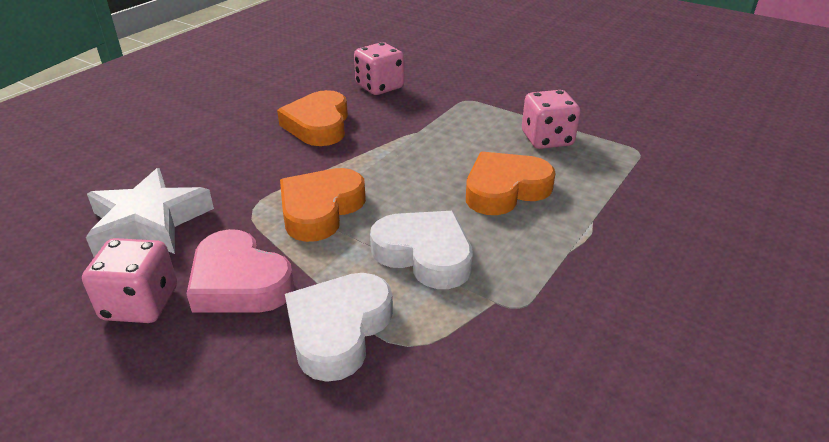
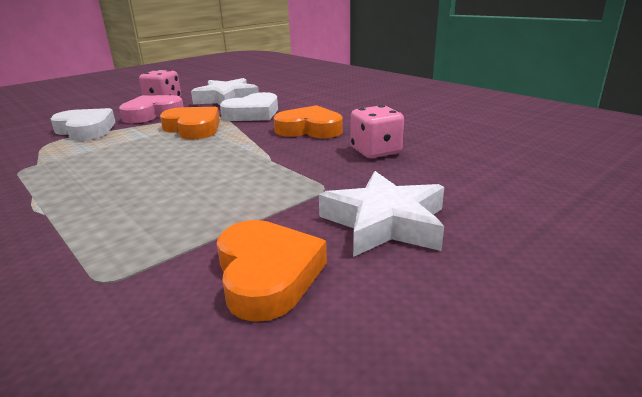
camera: 105 degrees right, 10 degrees down
white heart [370,211,473,289] -> white heart moved to [220,92,278,121]
orange heart [466,151,556,215] -> orange heart moved to [216,220,327,322]
pink dice [522,90,580,149] -> none
none -> white star [319,171,444,257]

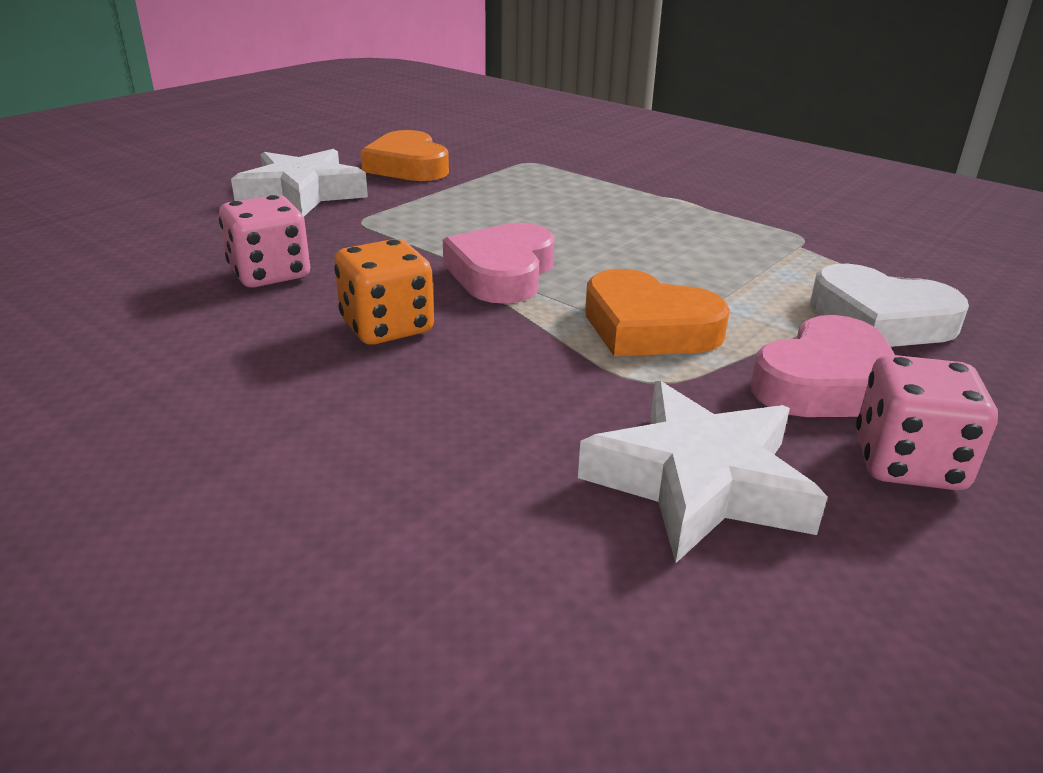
camera: 170 degrees right, 5 degrees up
white heart [220,92,278,121] -> none
orange heart [273,105,343,138] -> orange dice [334,239,434,345]
none -> pink heart [443,223,555,304]

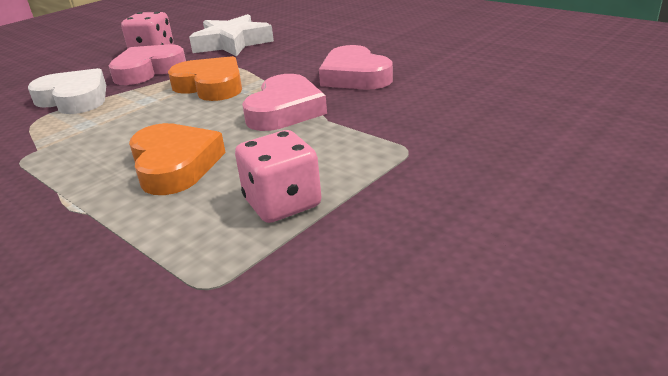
camera: 175 degrees left, 0 degrees up
pink dice [219,195,310,287] -> pink dice moved to [235,130,322,223]
white star [231,149,368,217] -> none
orange dice [334,239,434,345] -> pink heart [319,45,393,90]
orange heart [361,130,449,181] -> orange heart moved to [129,123,226,195]

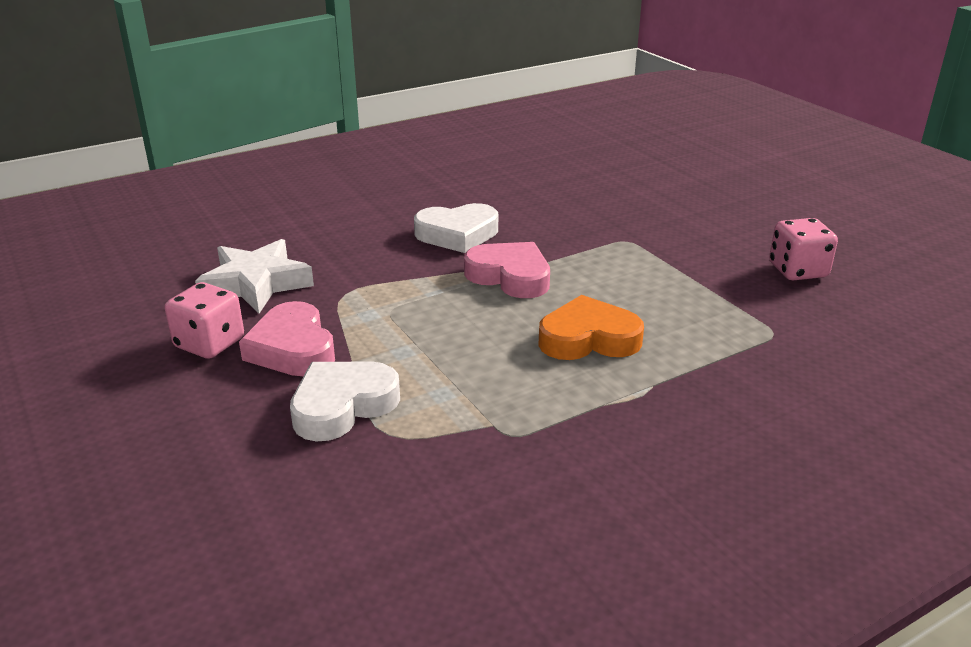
camera: 75 degrees left, 0 degrees up
orange heart [168,56,242,101] -> none
pink dice [235,130,322,223] -> pink dice moved to [769,218,838,280]
pink heart [319,45,393,90] -> white heart [414,203,498,253]

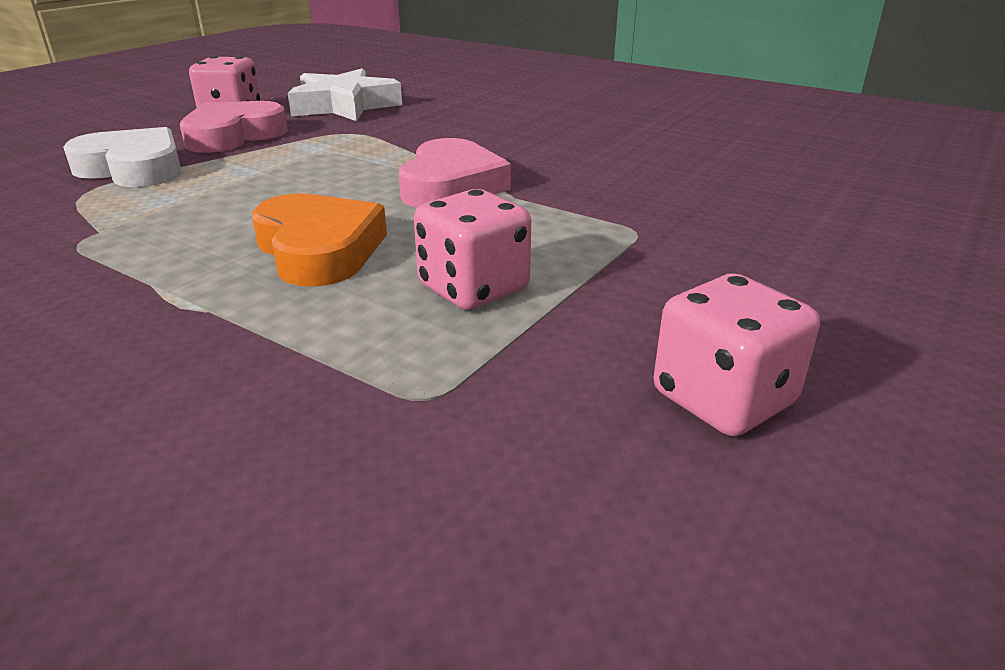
camera: 65 degrees right, 0 degrees up
white heart [414,203,498,253] -> none
none -> pink dice [414,189,531,310]

